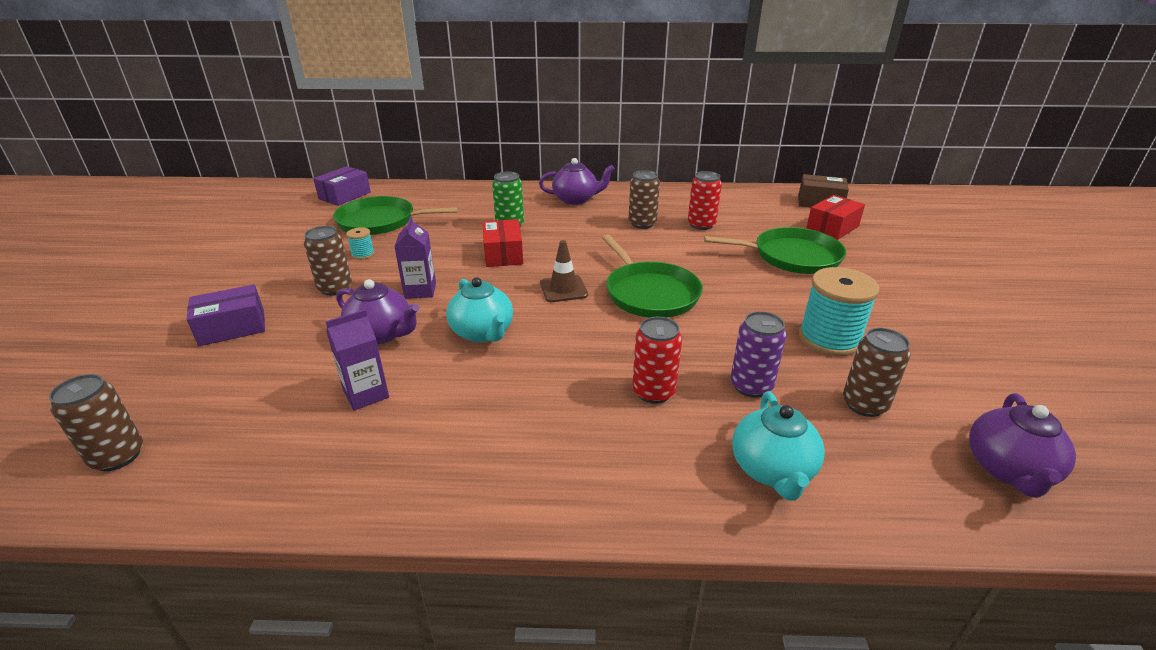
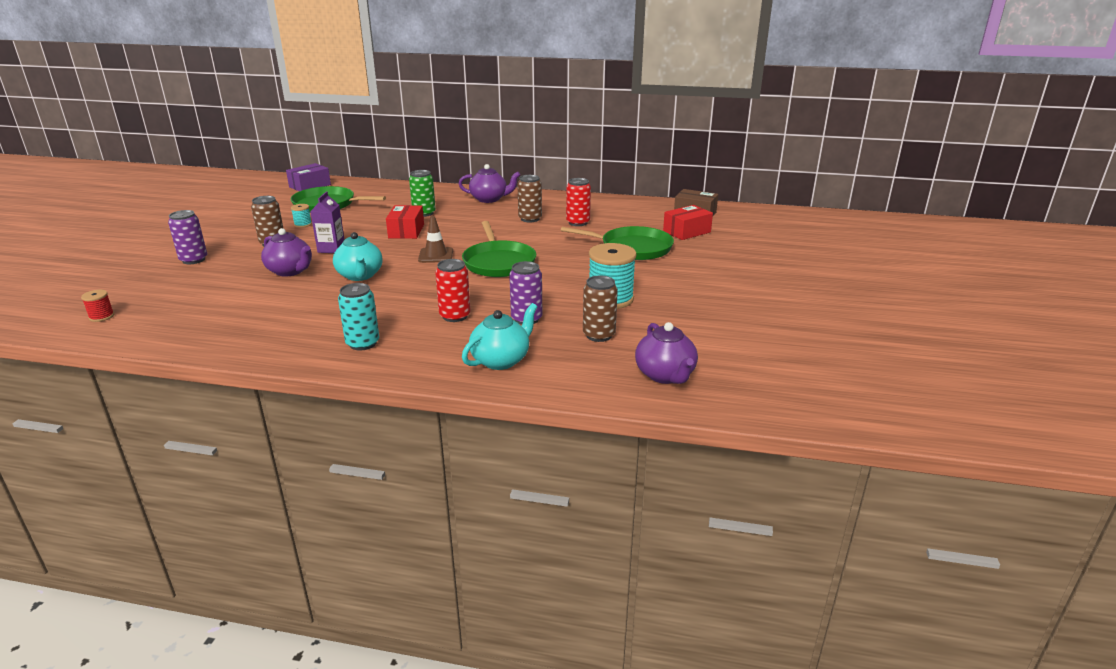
camera: 10 degrees right, 5 degrees down
brown can [49,374,143,471] -> red spool [81,290,114,322]
purple box [187,284,265,346] -> purple can [168,210,207,264]
purple carton [326,310,389,411] -> none
turquoise teapot [732,391,825,501] -> turquoise teapot turned 150 degrees counterclockwise [462,303,537,370]
purple teapot [969,393,1076,498] -> purple teapot turned 45 degrees counterclockwise [635,322,698,384]
none -> turquoise can [338,283,379,351]

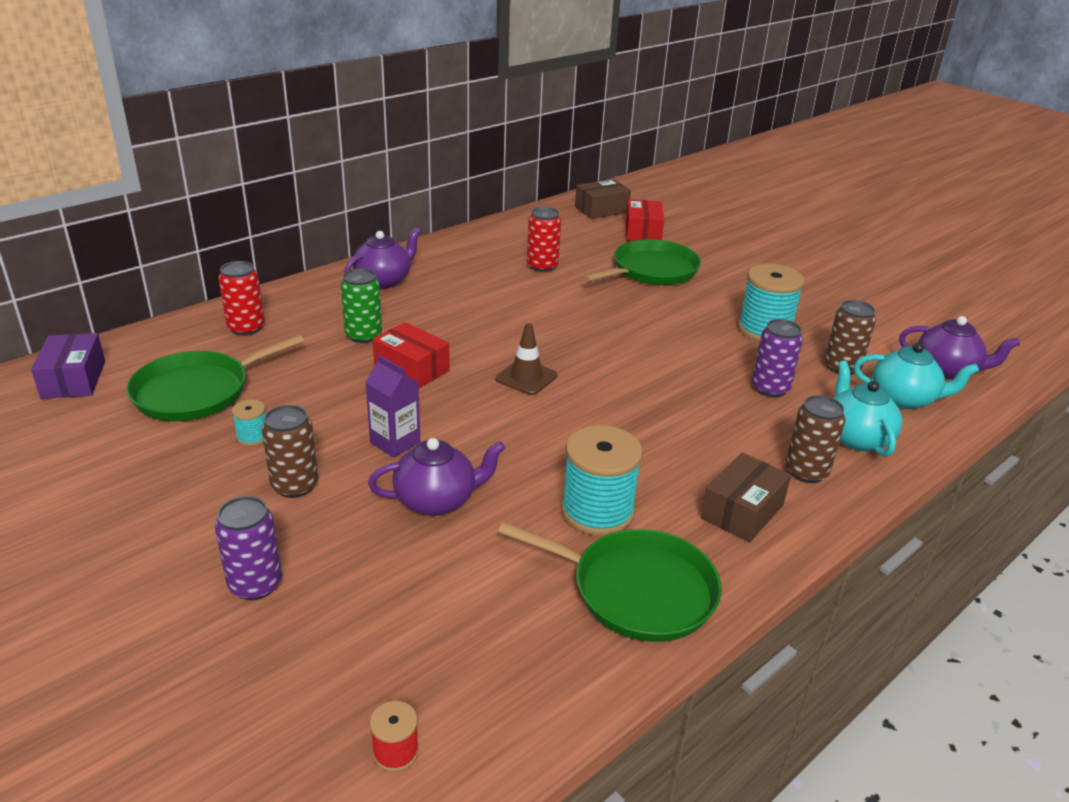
camera: 55 degrees left, 5 degrees up
turquoise teapot [333,232,382,281] -> turquoise teapot moved to [854,343,979,409]
turquoise can [338,283,379,351] -> brown box [701,453,791,542]
red can [435,259,471,322] -> red can moved to [218,261,265,336]
green pan [462,221,536,277] -> green pan moved to [498,522,722,642]
brown can [517,175,542,223] -> brown can moved to [785,395,845,483]
none -> turquoise spool [561,425,643,536]

